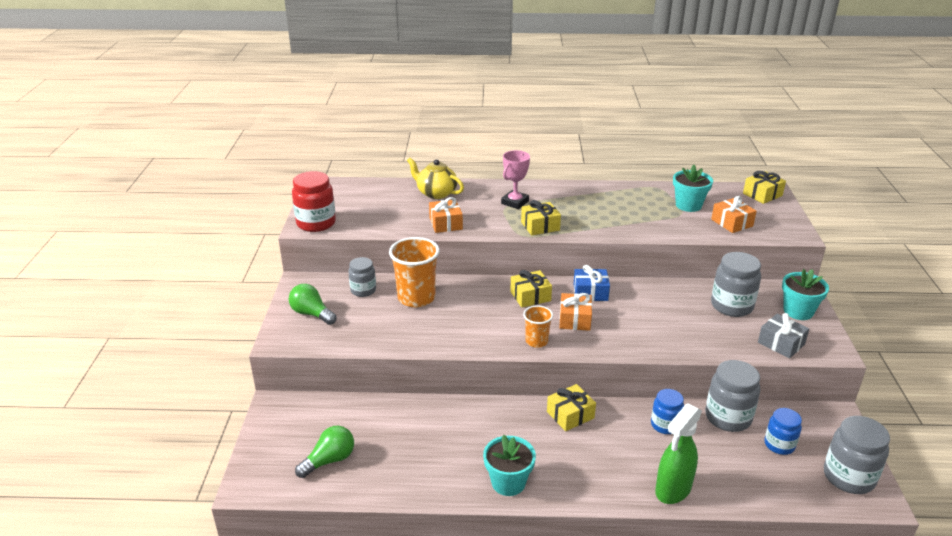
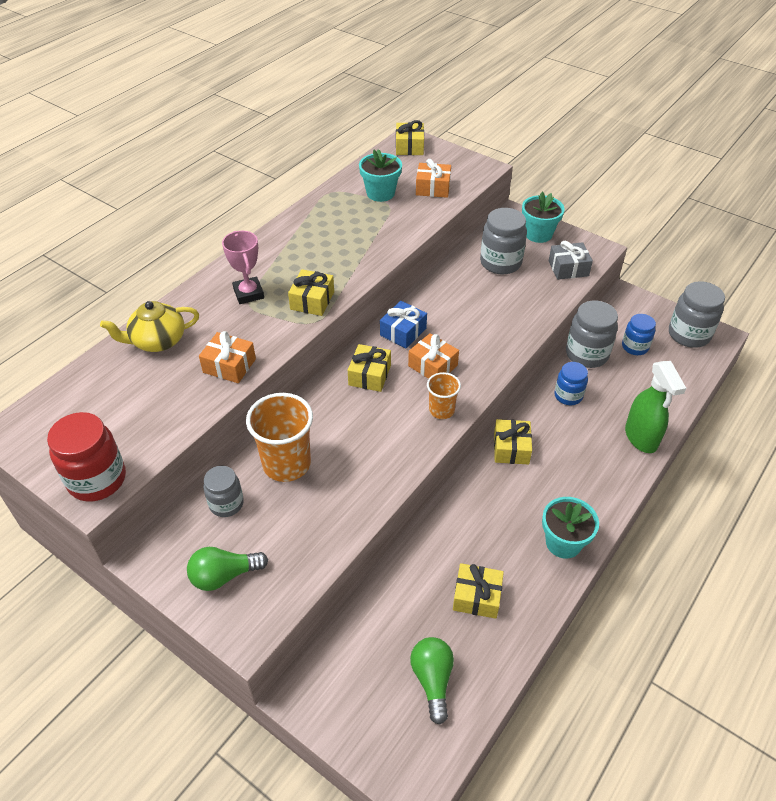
camera: 55 degrees left, 15 degrees up
none -> yellow gift [453,563,504,619]

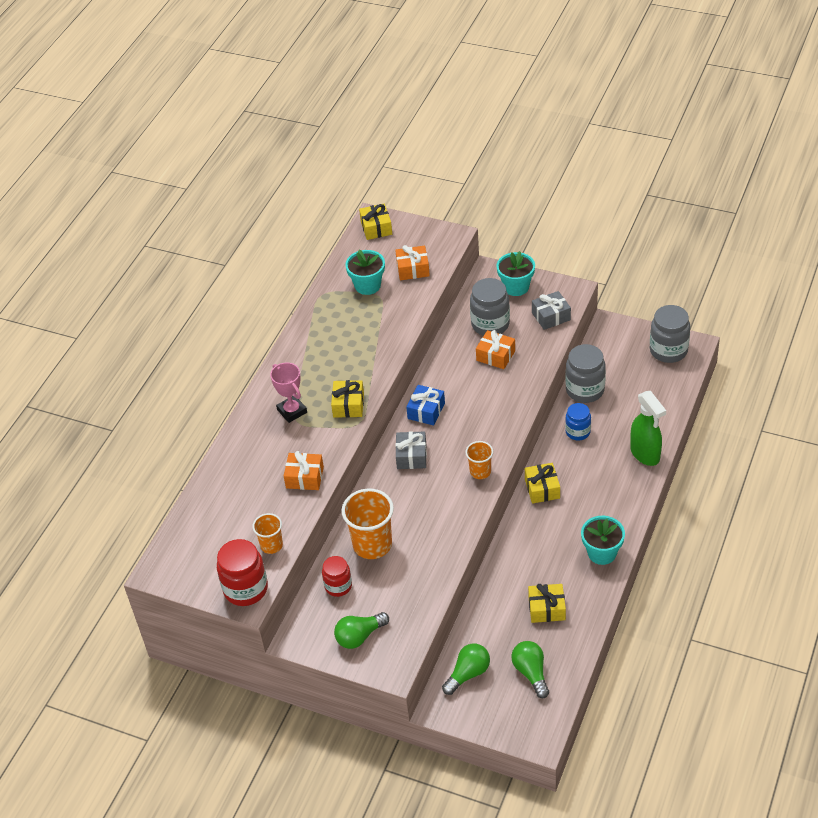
camera: 10 degrees left, 0 degrees up
yellow teapot [100,301,199,352] -> none
grey jar [203,466,244,517] -> red jar [322,556,352,597]
yellow gift [348,344,391,392] -> grey gift [396,431,427,469]
orange gift [408,333,459,379] -> orange gift moved to [476,330,515,369]
blue jar [622,314,656,355] -> none
none -> orange cup [252,513,283,554]
none -> green light bulb [442,643,490,695]

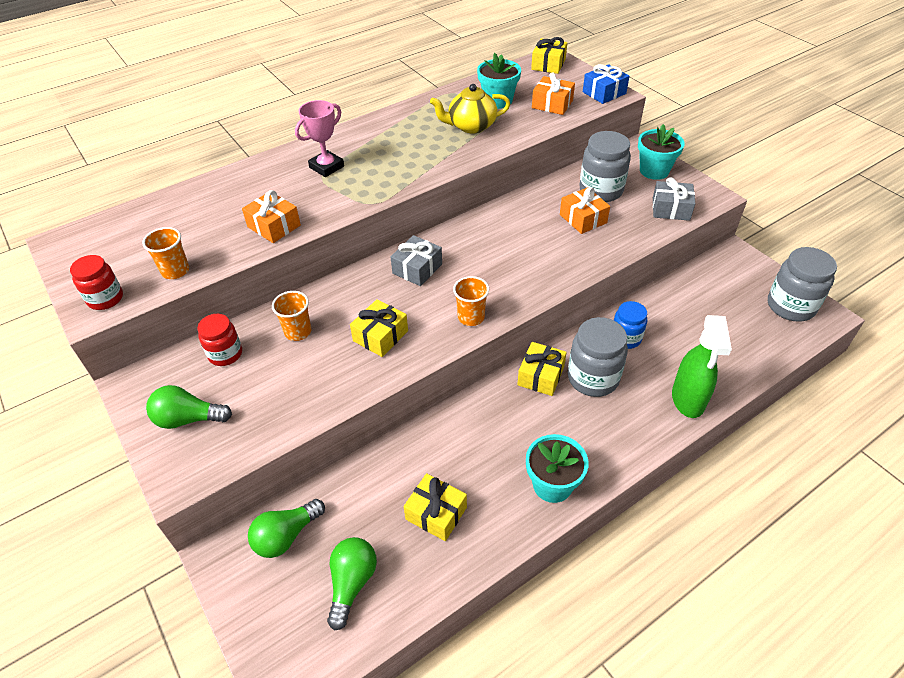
camera: 30 degrees right, 0 degrees up
red jar [217,539,268,606] -> red jar [70,255,123,310], size x0.63
pink trophy [270,363,307,423] -> pink trophy turned 45 degrees clockwise [295,100,344,177]
yellow gift [331,380,364,418] -> yellow gift moved to [350,299,408,357]
orange cup [341,488,394,559] -> orange cup [272,291,312,341], size x0.56
blue gift [406,385,445,426] -> blue gift moved to [583,64,630,104]
green light bulb [442,643,490,695] -> green light bulb turned 150 degrees clockwise [248,499,325,558]
grey jar [565,344,606,403] -> grey jar moved to [568,317,628,397]
none -> yellow teapot [430,84,510,134]

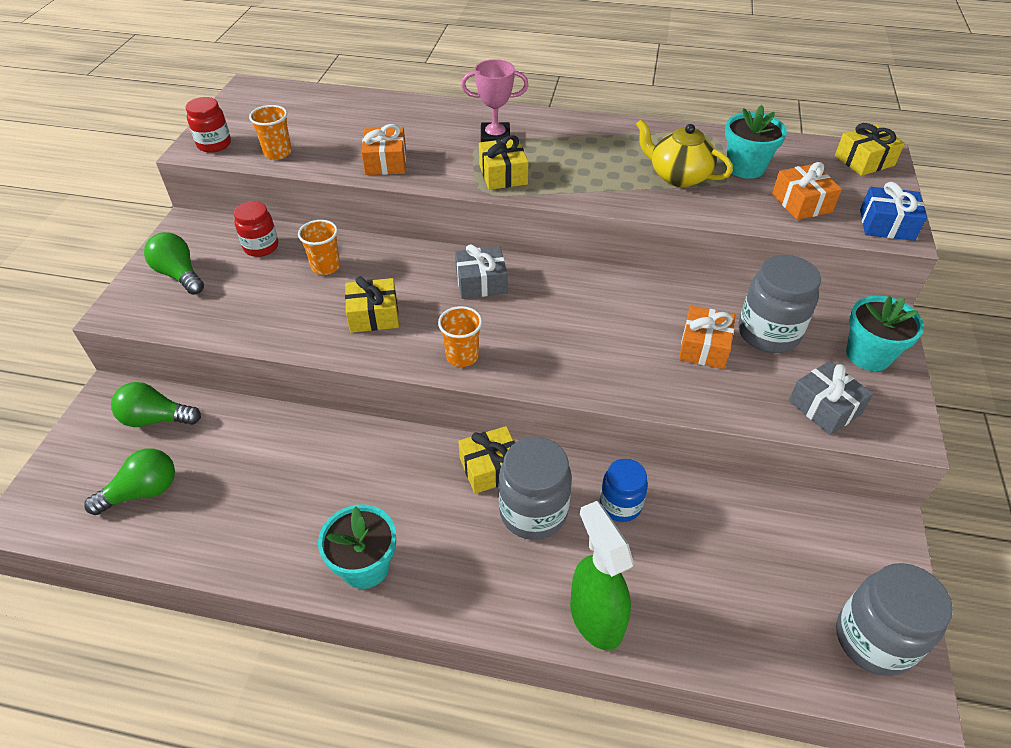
camera: 45 degrees right, 0 degrees up
yellow gift [403,473,467,541] -> yellow gift moved to [479,135,528,190]
green spray bottle [672,315,732,418] -> green spray bottle turned 105 degrees clockwise [570,501,634,650]

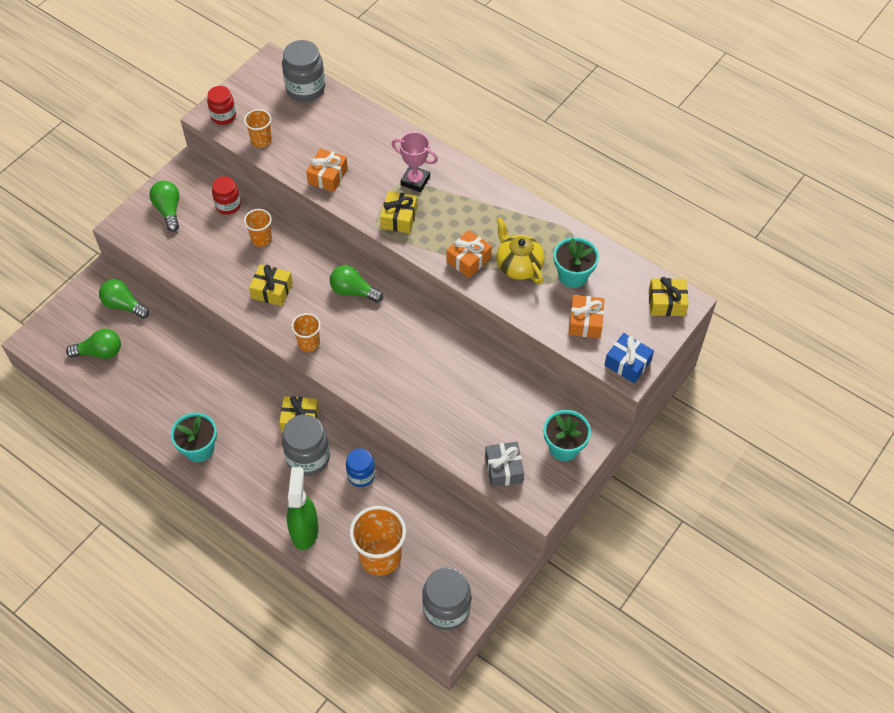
camera: 25 degrees right, 10 degrees up
grey gift [455,244,507,299] -> green light bulb [330,265,383,303]
orange gift [679,306,735,369] -> orange gift moved to [446,230,492,278]
grey jar [738,255,821,353] -> grey jar moved to [282,40,325,102]
none -> orange cup [350,506,406,576]

